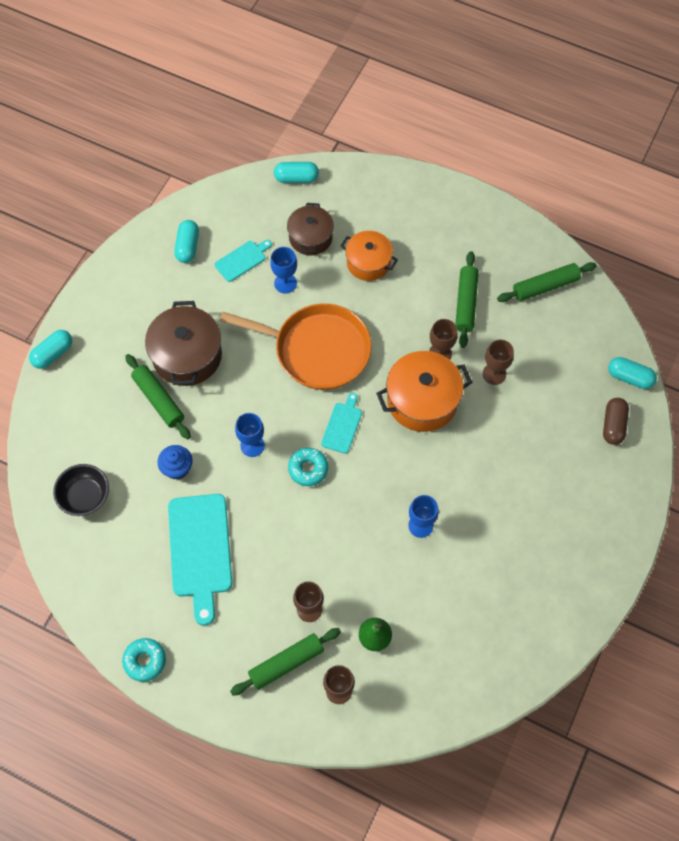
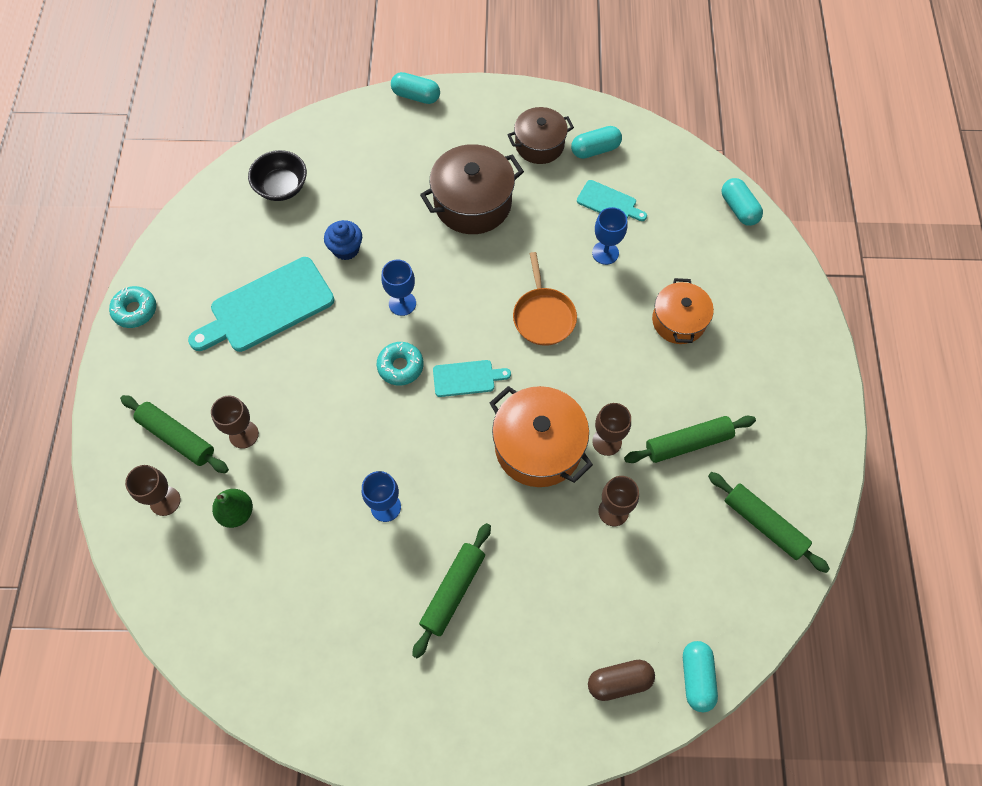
camera: 65 degrees right, 0 degrees up
green rolling pin [125,354,191,439] -> green rolling pin moved to [412,523,491,659]
orange pan [220,304,371,390] -> orange pan [513,252,577,346], size x0.57
brown pot [287,203,334,255] -> brown pot moved to [508,107,574,164]

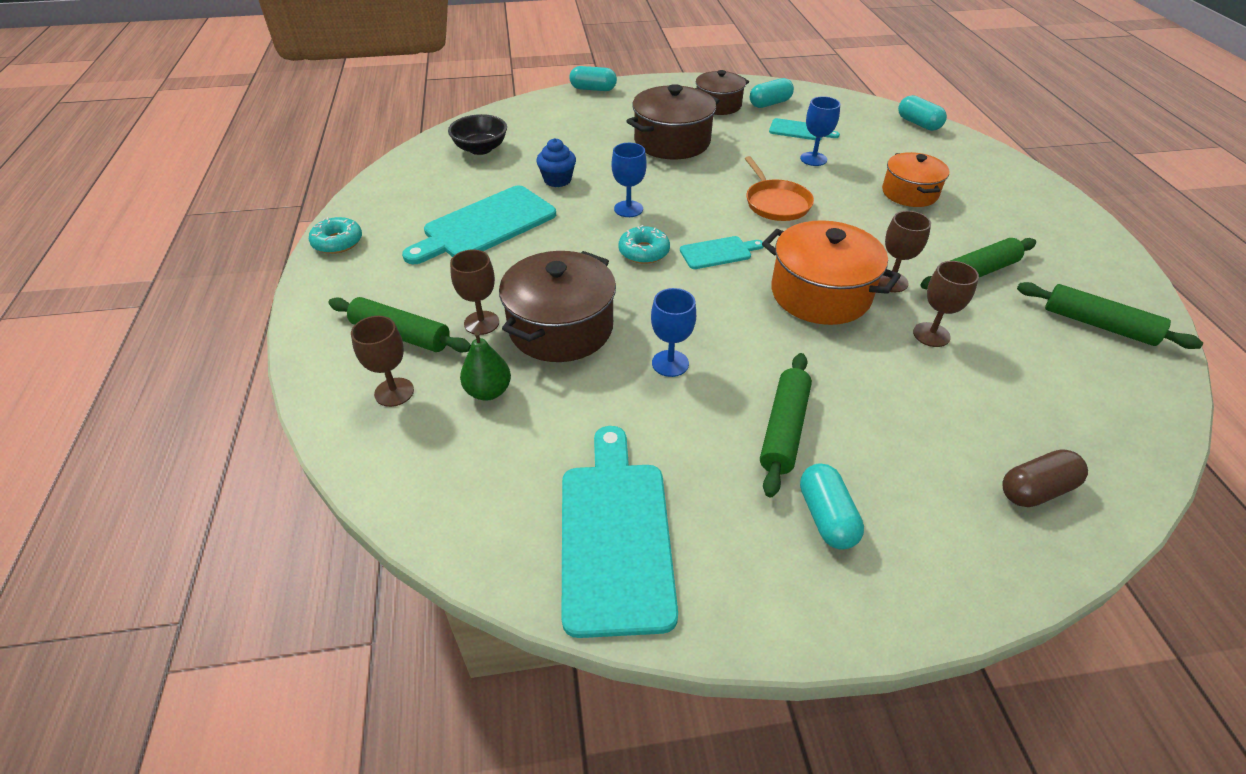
camera: 10 degrees left, 20 degrees down
turquoise capsule [683,641,718,712] -> turquoise capsule moved to [800,463,864,550]
none -> brown pot [499,251,616,362]
none -> turquoise cutting board [562,426,678,638]

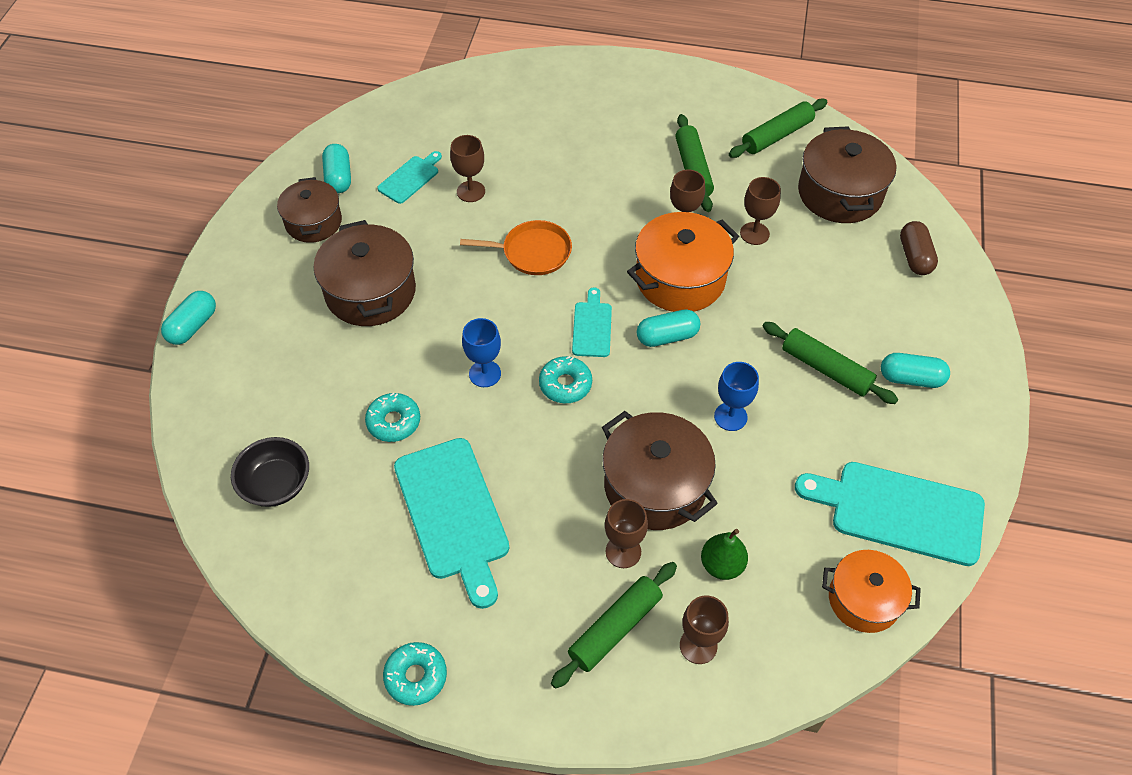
camera: 70 degrees left, 10 degrees up
blue cupcake [536,138,576,187] -> turquoise donut [365,393,420,442]
blue goblet [800,96,840,166] -> brown goblet [450,135,485,202]
orange pot [882,152,949,207] -> orange pot moved to [822,550,921,633]
turquoise capsule [898,95,947,131] -> turquoise capsule moved to [637,309,700,347]
none -> brown pot [798,126,896,223]

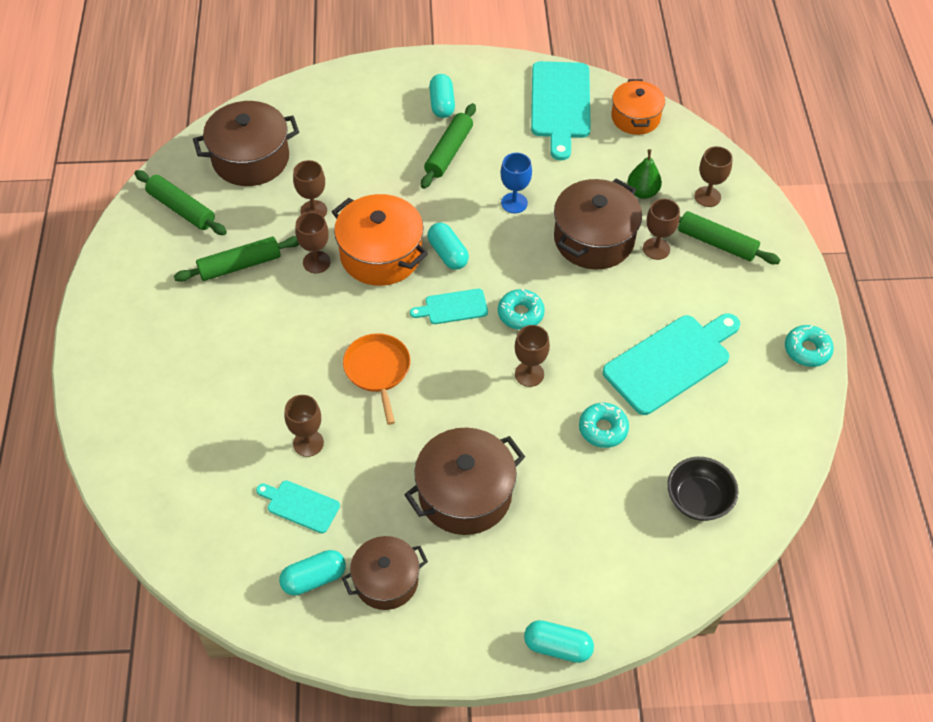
camera: 105 degrees left, 0 degrees up
blue goblet [462,318,501,387] -> brown goblet [515,325,550,387]
brown capsule [900,221,938,275] -> none

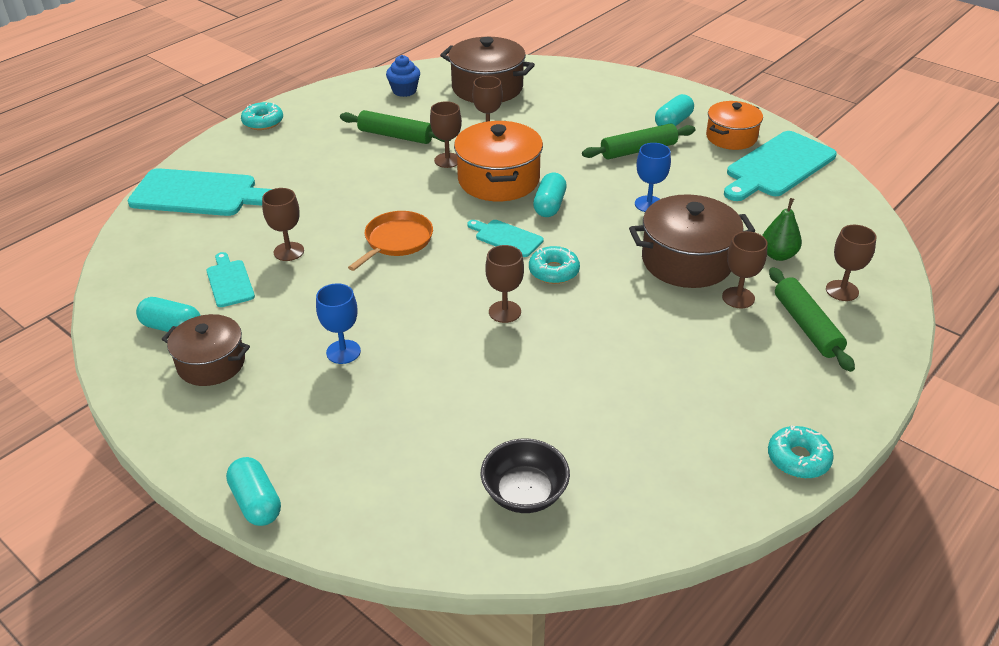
camera: 45 degrees right, 15 degrees down
green rolling pin [134,170,227,235] -> blue cupcake [386,55,420,97]
brown pot [404,428,525,535] -> blue goblet [316,283,361,364]
turquoise donut [579,403,629,448] -> turquoise donut moved to [241,102,283,130]
turquoise cutting board [603,313,740,415] -> turquoise cutting board moved to [127,168,272,216]
orange pot [611,79,665,135] -> orange pot moved to [706,101,763,150]

